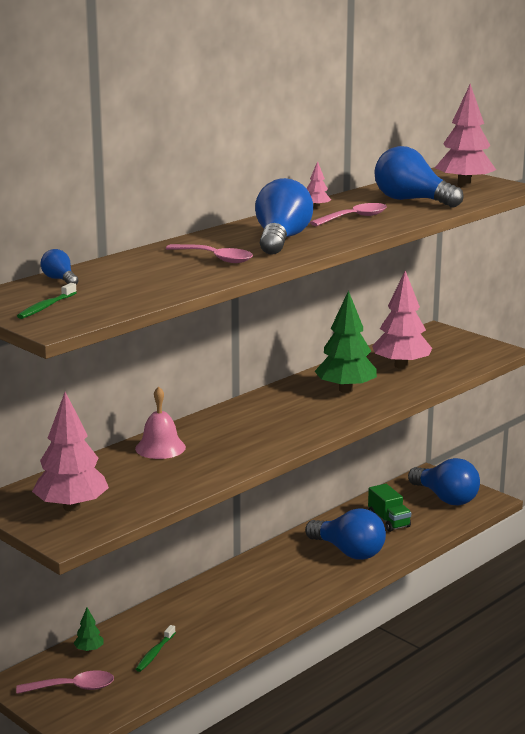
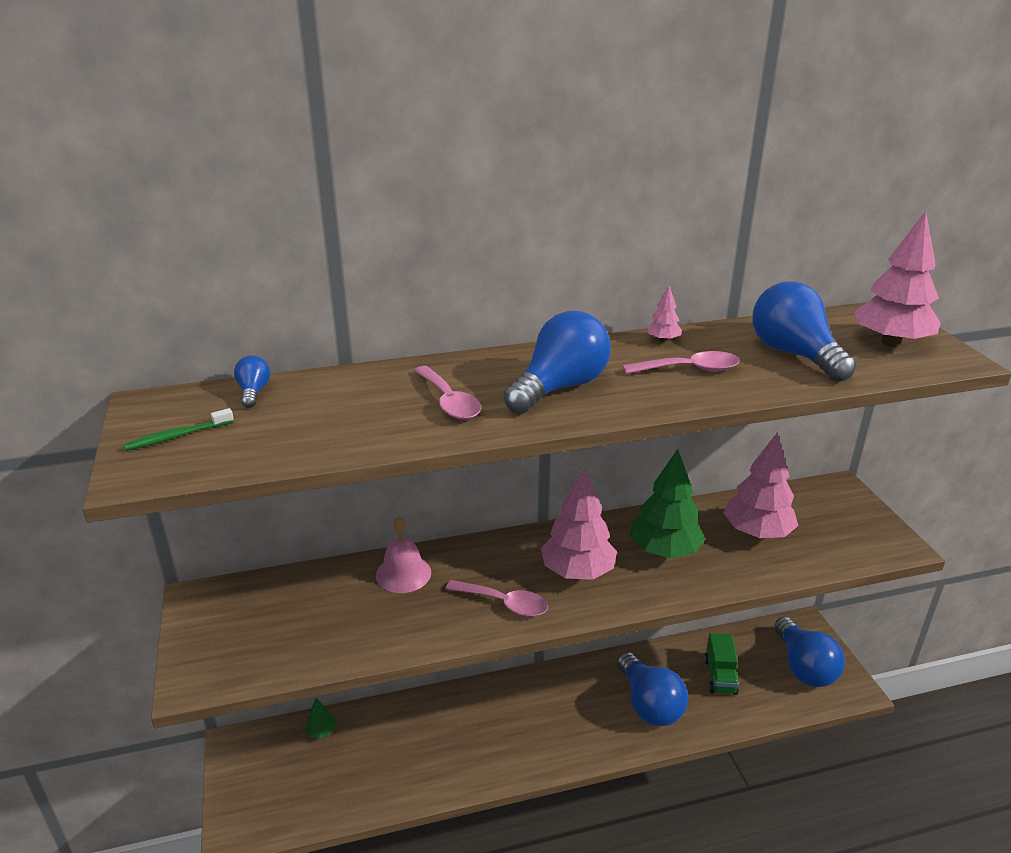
camera: 30 degrees right, 10 degrees up
pink spoon [16,670,114,694] -> pink spoon moved to [445,580,548,617]
pink tree [32,392,109,511] -> pink tree moved to [541,468,617,580]
green toothbrush [135,625,176,672] -> none

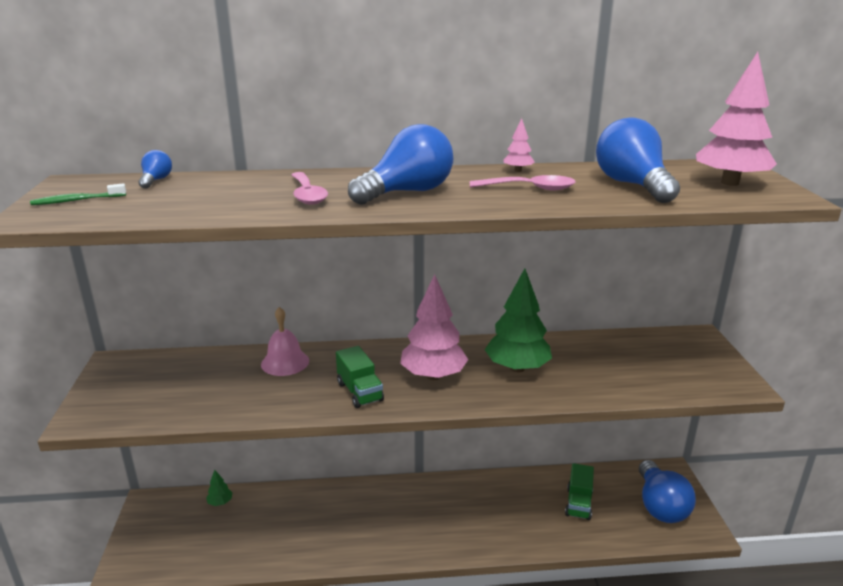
camera: 10 degrees right, 5 degrees down
pink spoon [445,580,548,617] -> green truck [336,346,384,408]
blue light bulb [617,652,688,726] -> none
pink tree [724,432,798,538] -> none

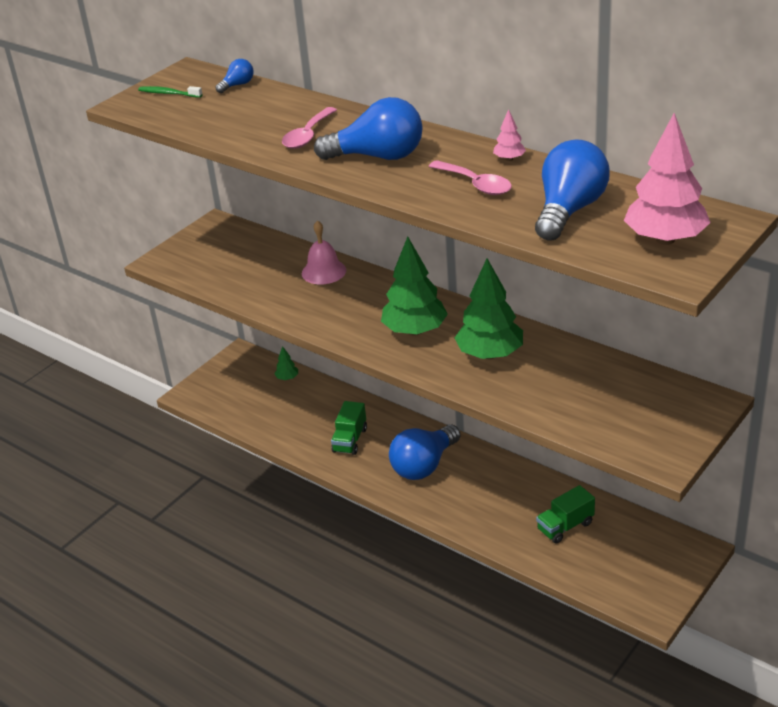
camera: 45 degrees right, 10 degrees up
green truck [336,346,384,408] -> green truck moved to [331,401,367,455]
pink tree [400,274,469,380] -> green tree [381,237,448,336]
blue light bulb [639,460,696,523] -> blue light bulb moved to [389,424,460,480]

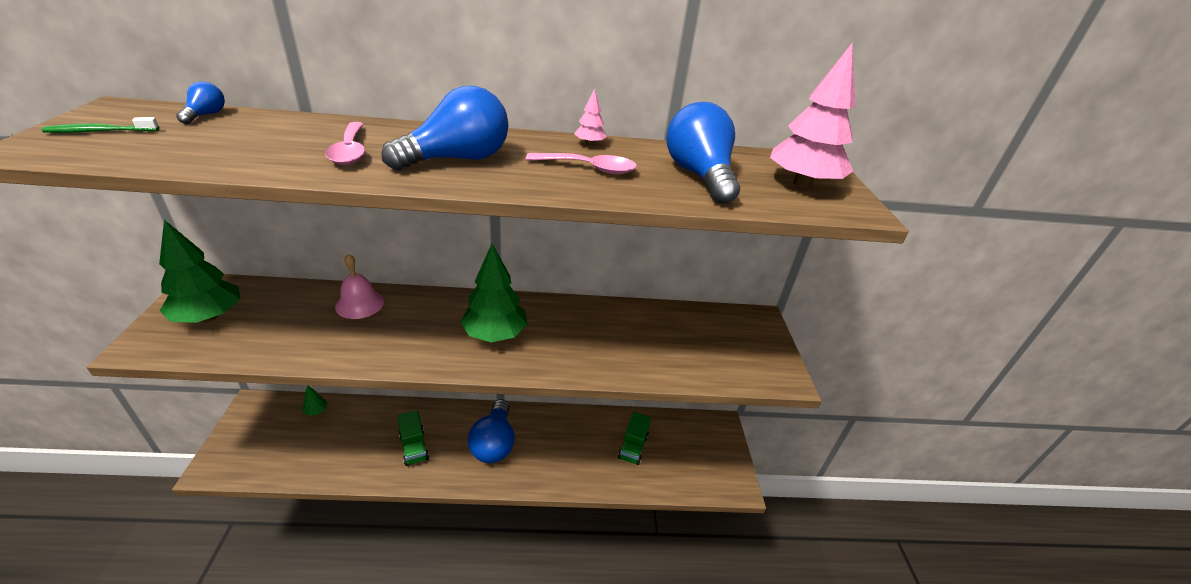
camera: 45 degrees left, 0 degrees up
green tree [455,258,523,359] -> green tree moved to [159,220,241,323]

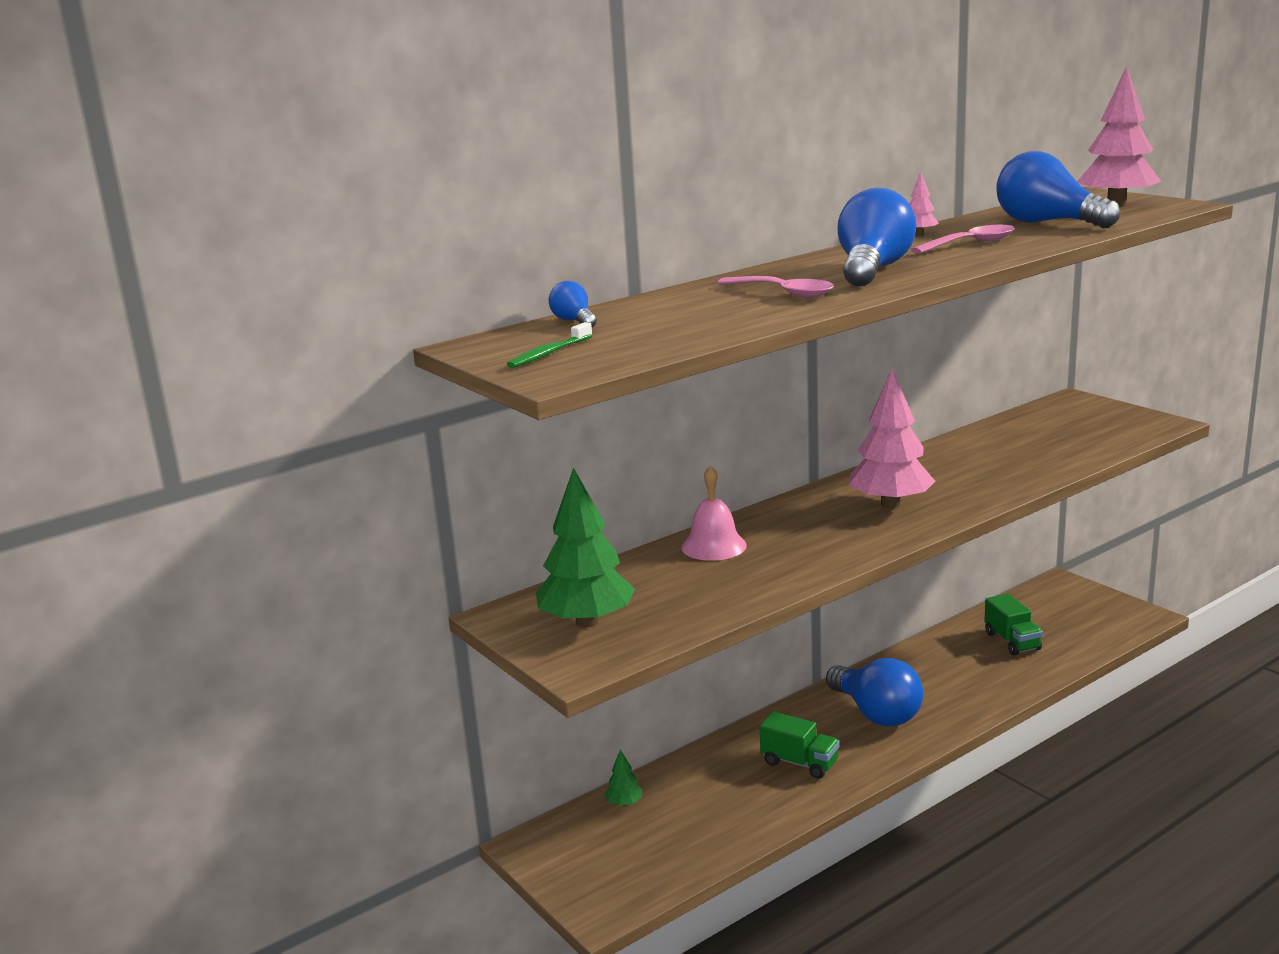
camera: 30 degrees left, 15 degrees down
green tree [460,244,528,342] -> pink tree [849,369,935,508]

